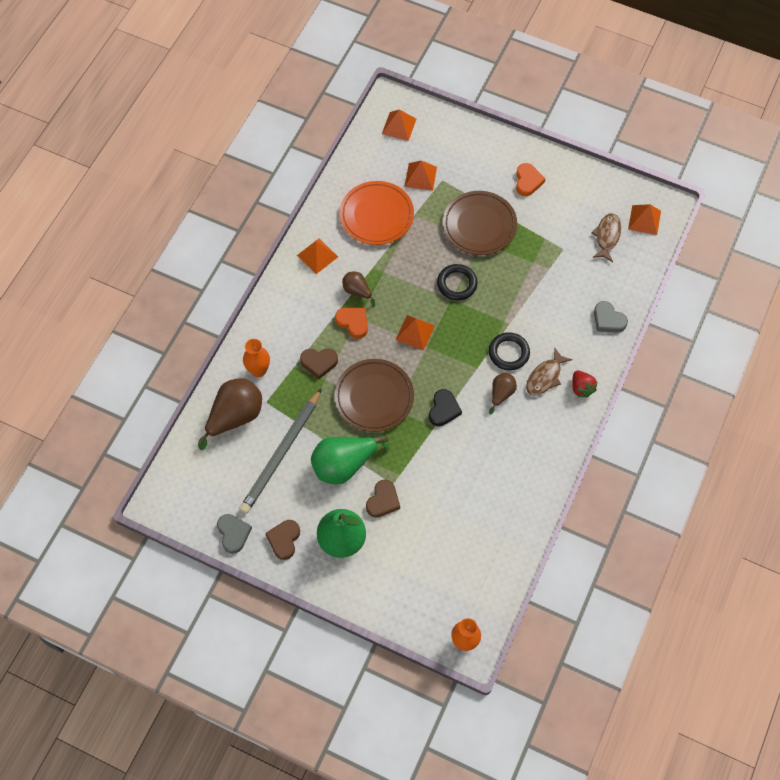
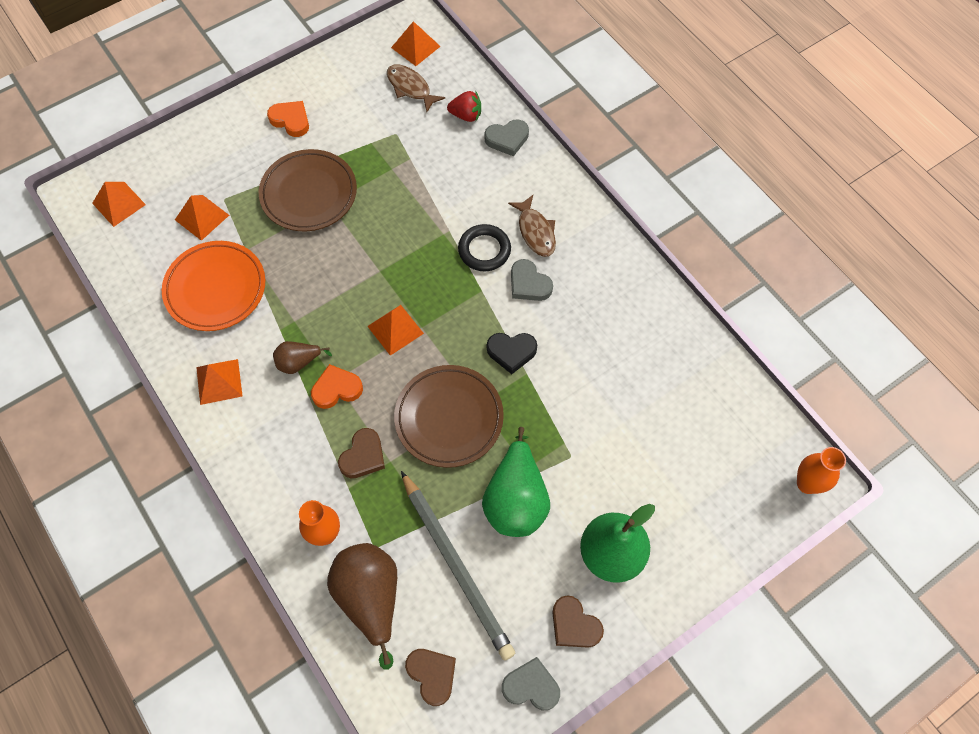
camera: 60 degrees left, 0 degrees up
brown heart [366,479,400,518] -> brown heart moved to [405,649,456,706]
black heart [429,389,462,426] -> black heart turned 135 degrees clockwise [487,333,537,374]
black ring [437,264,477,300] -> none
brown pear [489,373,517,414] -> grey heart [511,259,553,301]
red strawberry [572,370,597,398] -> red strawberry moved to [447,91,481,122]

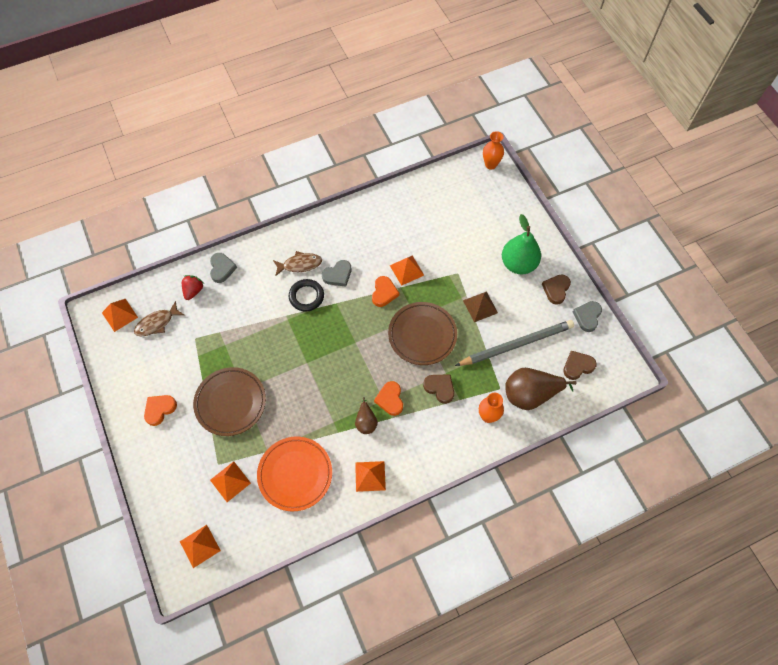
camera: 80 degrees left, 0 degrees up
orange pyramid [367,305,424,356] -> orange pyramid moved to [390,255,424,286]
green pear [482,427,550,537] -> brown pyramid [463,291,498,322]
black heart [487,333,537,374] -> orange heart [372,276,399,307]
brown heart [553,595,604,648] -> brown heart turned 150 degrees clockwise [542,274,571,305]

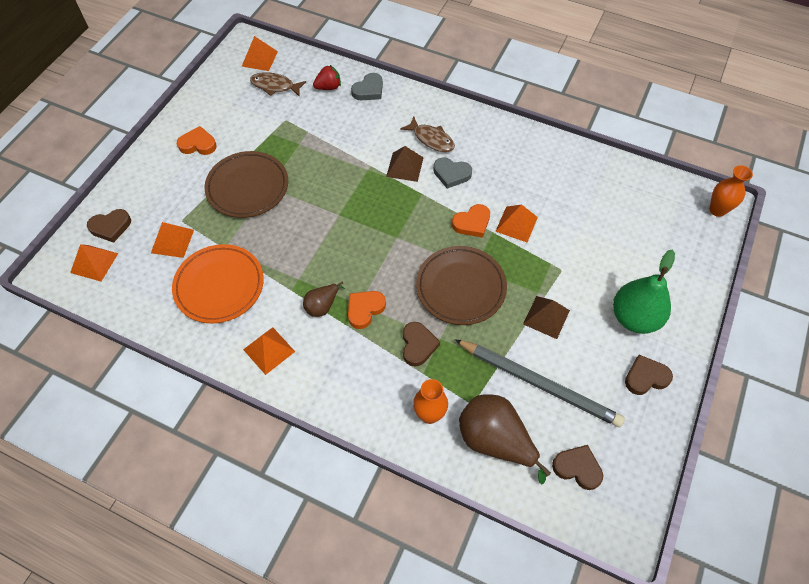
camera: 50 degrees right, 5 degrees down
black ring [289,279,324,312] -> brown pyramid [386,146,424,182]
grey heart [573,301,602,332] -> none
none -> brown heart [87,209,131,243]

